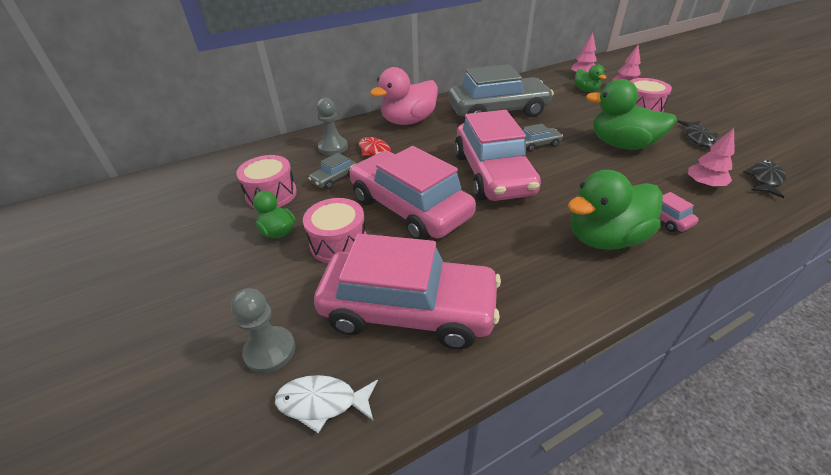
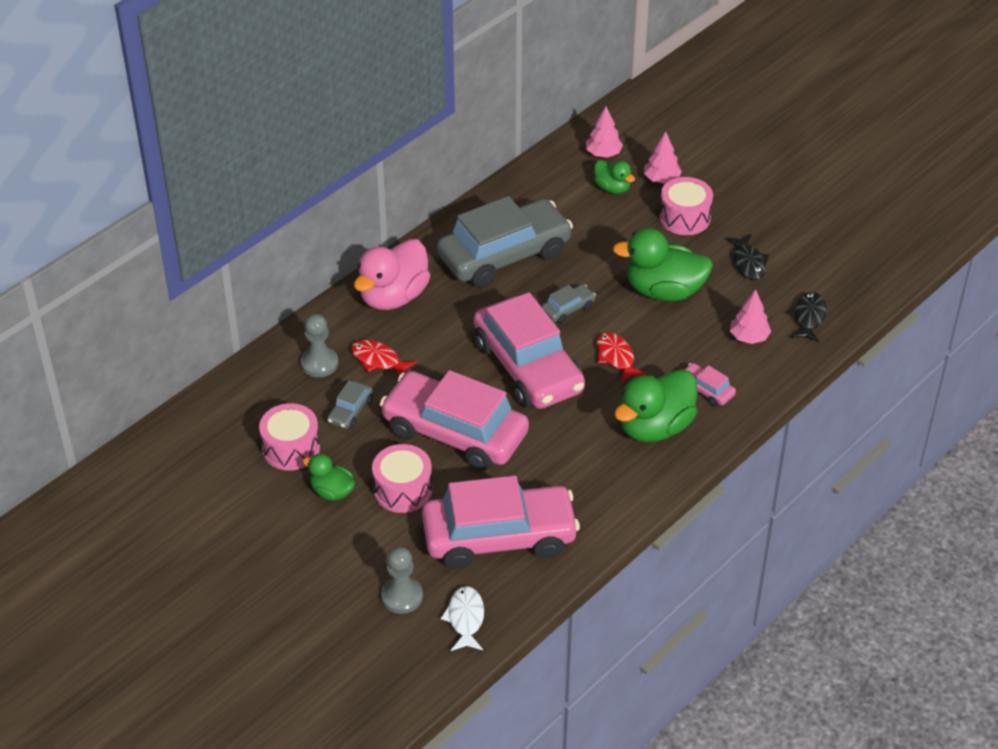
camera: 20 degrees left, 5 degrees up
white fish [275,375,378,433] -> white fish turned 105 degrees clockwise [441,586,484,651]
none -> red fish [597,332,647,384]

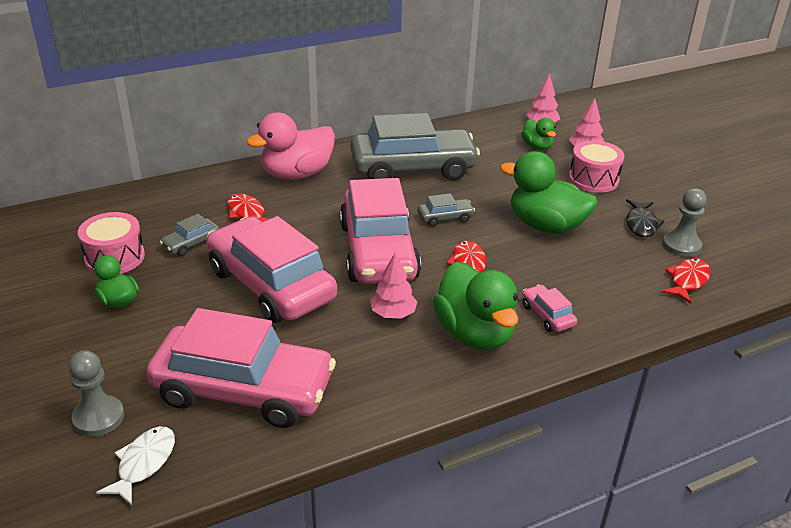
camera: 20 degrees right, 10 degrees down
grey pawn [301,314,338,377] -> grey pawn moved to [662,188,707,257]
pink drum [372,444,432,513] -> none
green duck [614,369,697,442] -> green duck turned 90 degrees counterclockwise [433,262,518,350]
pink tree [730,289,771,344] -> pink tree moved to [370,253,417,318]
black fish [787,292,827,342] -> red fish [661,258,710,304]

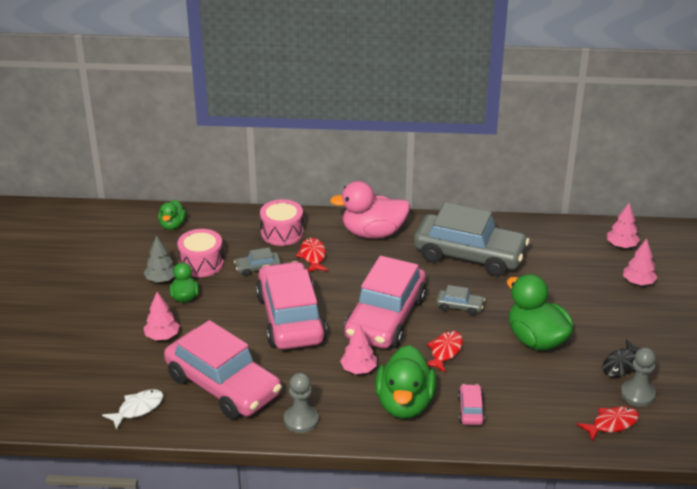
camera: 30 degrees right, 0 degrees up
grey pawn [68,350,124,437] -> grey pawn moved to [284,373,319,433]
green duck [521,118,556,150] -> green duck moved to [158,200,186,230]
pink drum [569,141,624,193] -> pink drum moved to [260,199,304,246]
none -> grey tree [143,235,175,282]
none -> pink tree [144,292,180,340]

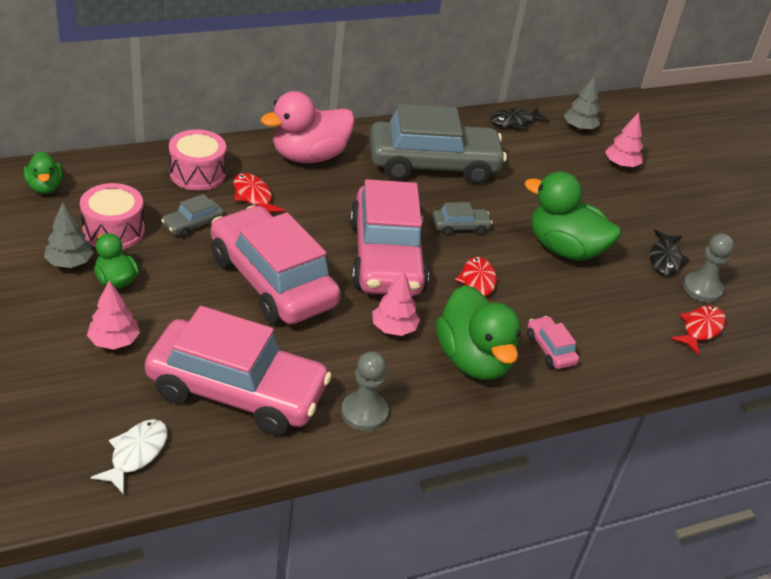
camera: 30 degrees left, 5 degrees up
pink tree [607,203,640,248] -> grey tree [564,76,600,130]
none -> black fish [490,107,550,130]

